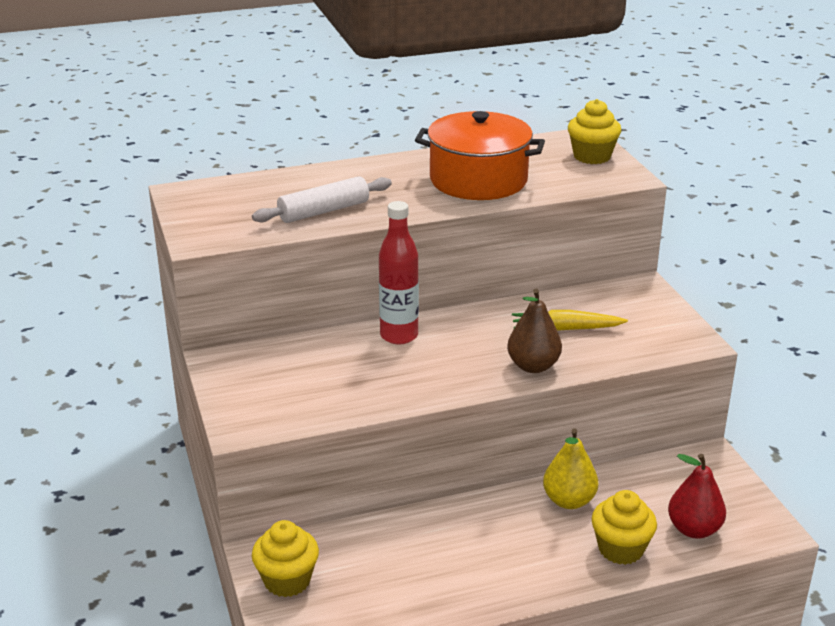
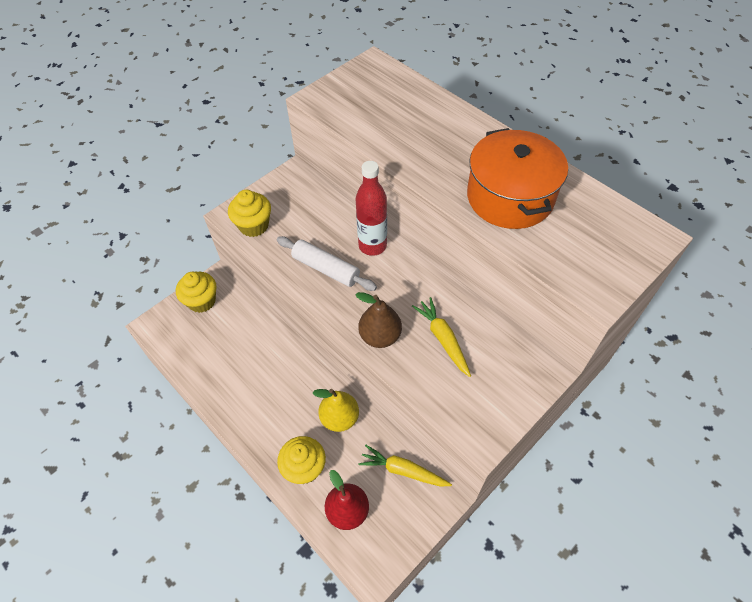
camera: 65 degrees right, 25 degrees up
white rolling pin [252,176,392,223] -> white rolling pin moved to [277,236,377,291]
yellow cupcake [568,99,621,164] -> yellow cupcake moved to [228,190,271,237]
none -> yellow carrot [359,445,452,487]

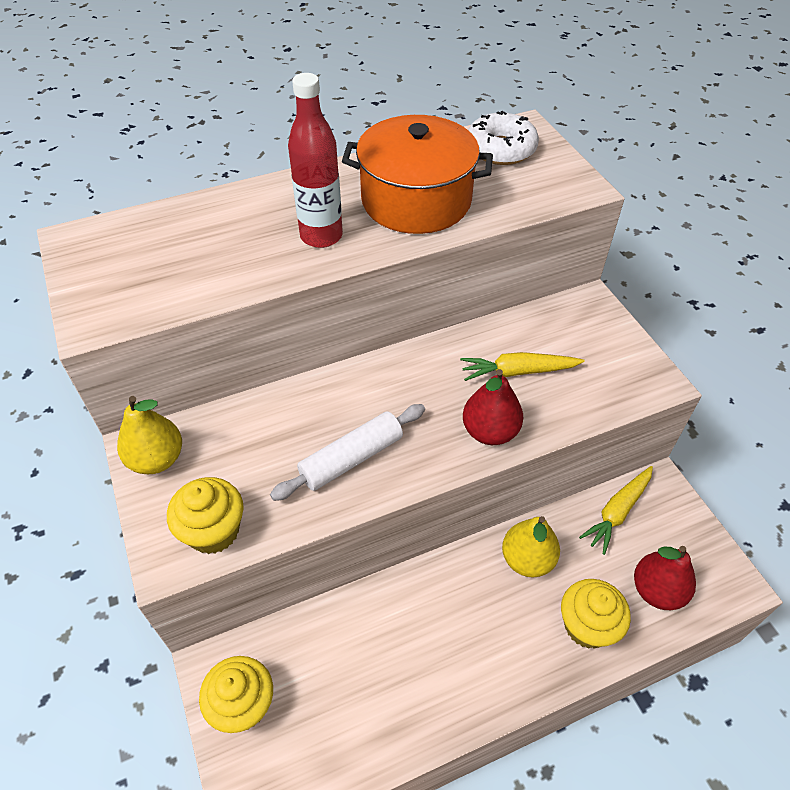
camera: 70 degrees left, 5 degrees down
brown pear [355,292,402,348] -> red pear [463,369,523,445]
red bottle [356,161,387,256] -> red bottle moved to [288,73,343,248]
none -> yellow pear [117,396,182,474]
none -> white donut [468,111,539,165]

